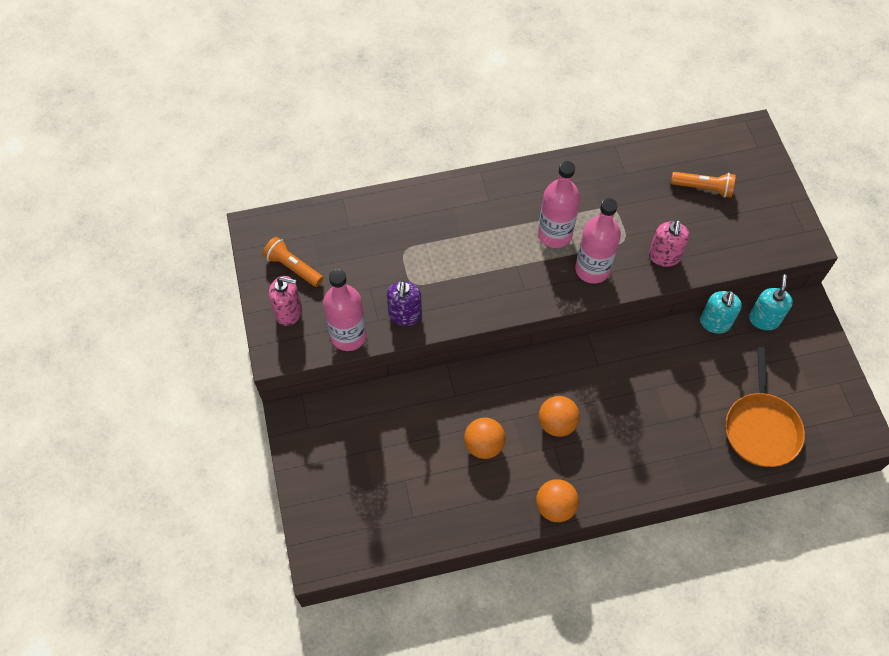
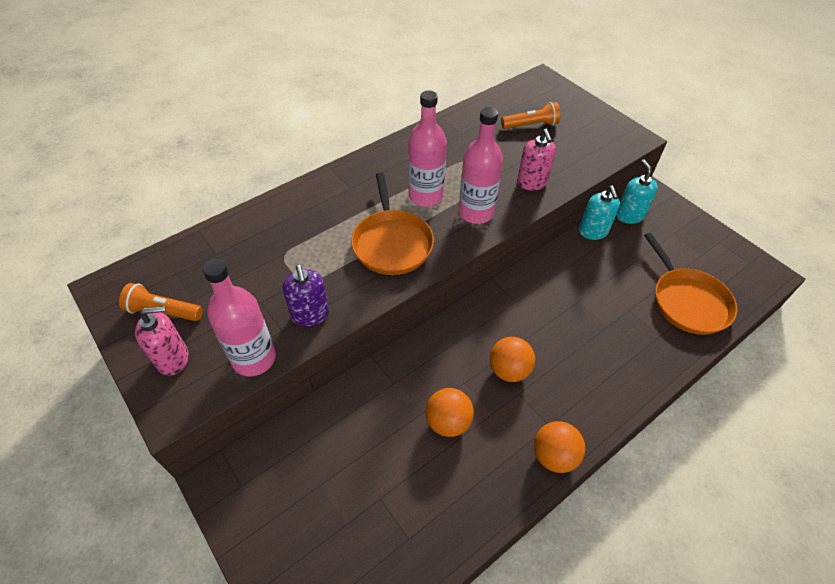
camera: 25 degrees left, 10 degrees down
none -> orange pan [351,173,434,275]

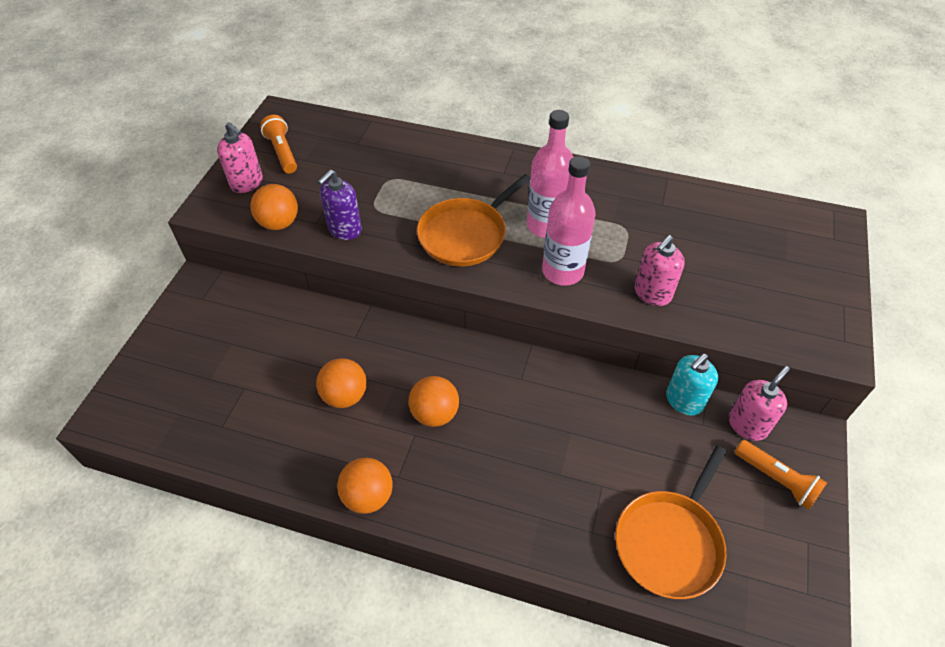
camera: 55 degrees right, 0 degrees up
pink bottle [203,259,276,376] -> orange ball [251,184,298,230]
orange flashlight [501,102,561,129] -> orange flashlight moved to [735,440,827,510]
turquoise soap dispenser [616,159,658,224] -> pink soap dispenser [729,366,790,441]

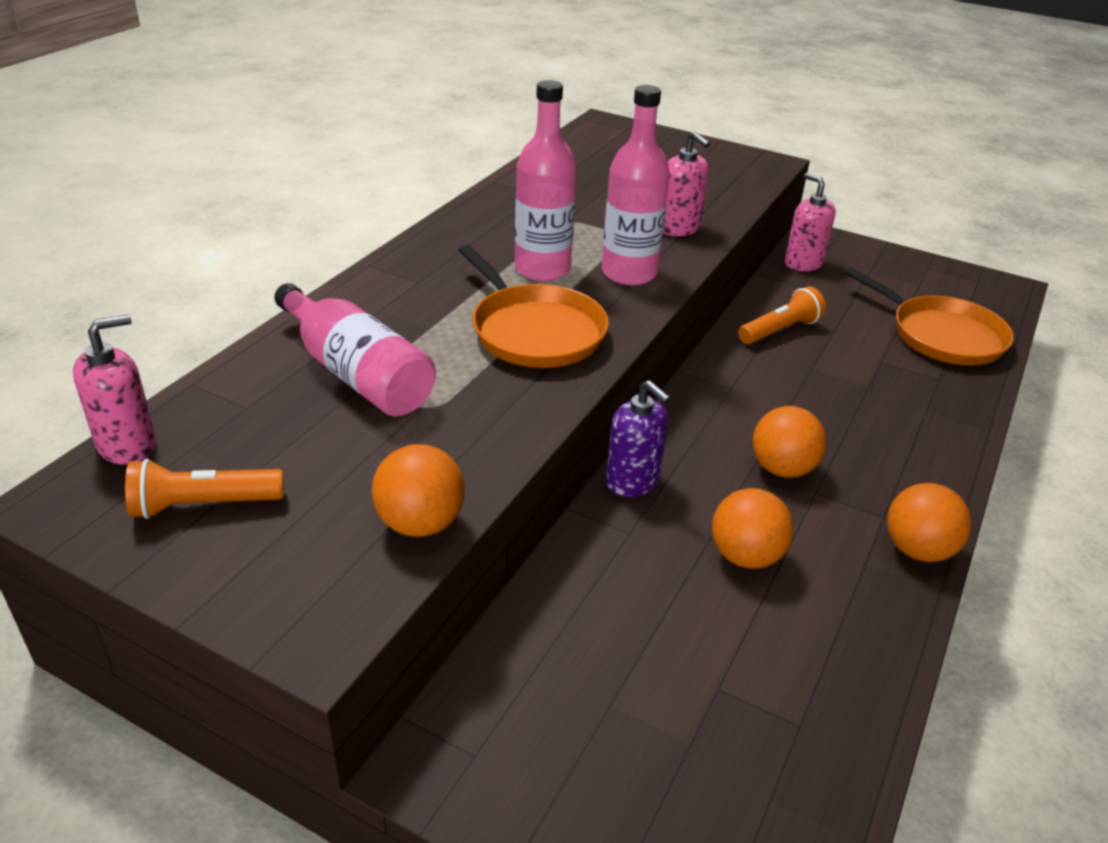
camera: 80 degrees left, 15 degrees down
pink soap dispenser [217,122,263,193] -> pink soap dispenser moved to [73,314,157,465]
purple soap dispenser [318,170,362,240] -> purple soap dispenser moved to [606,380,670,497]
turquoise soap dispenser [666,354,718,416] -> none
orange flashlight [735,440,827,510] -> orange flashlight moved to [738,286,826,344]
none -> pink bottle [274,283,436,416]

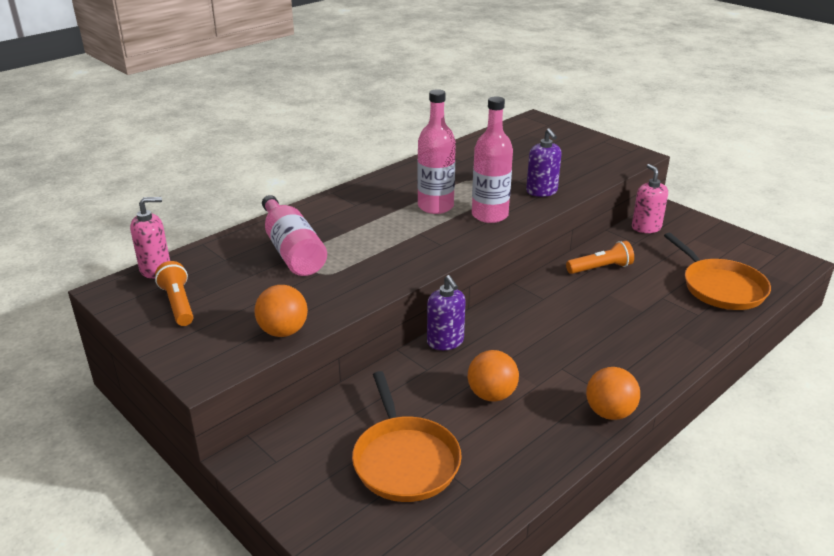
camera: 20 degrees right, 5 degrees down
orange flashlight [125,459,284,519] -> orange flashlight turned 60 degrees clockwise [155,261,193,326]
orange pan [459,245,609,368] -> orange pan moved to [352,371,462,502]
pink soap dispenser [663,131,710,236] -> purple soap dispenser [526,128,562,197]
orange ball [753,406,827,478] -> none

